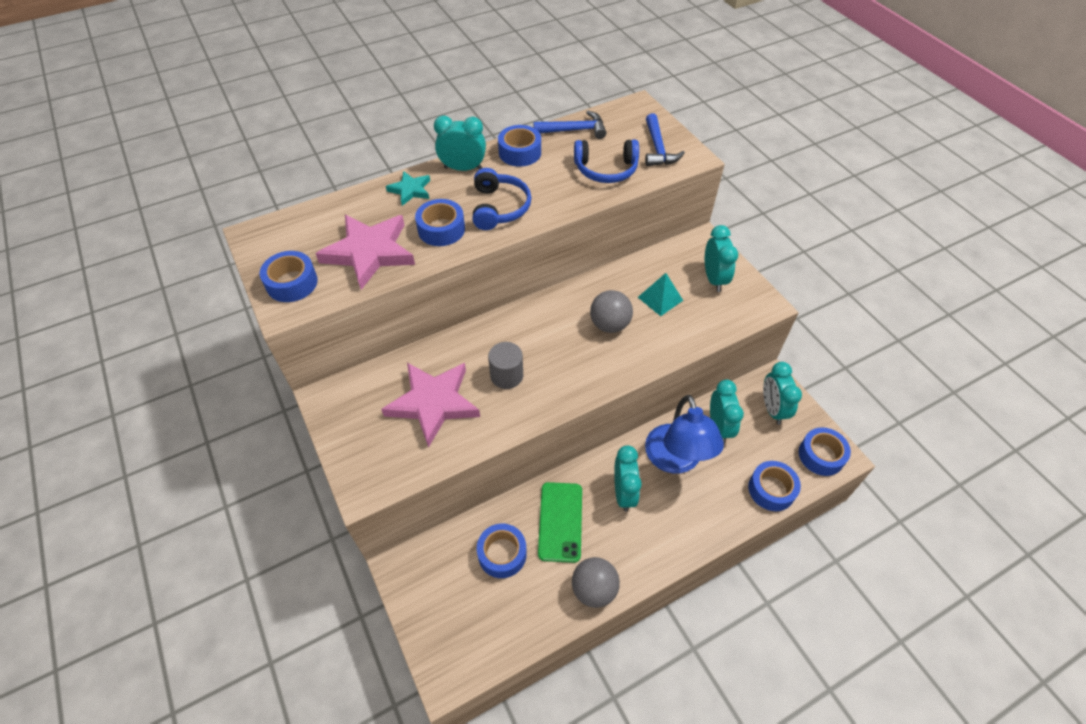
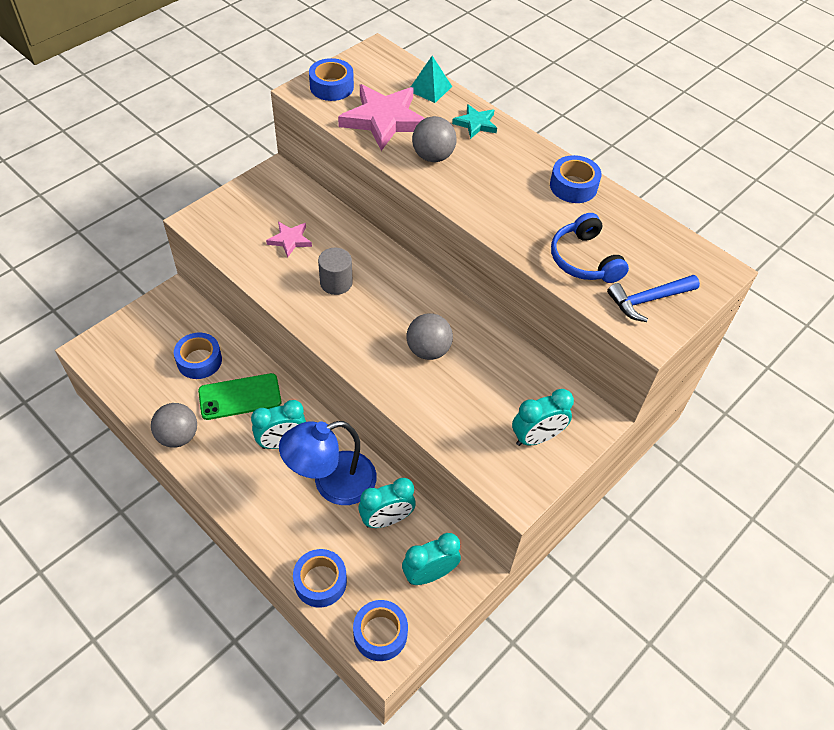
camera: 70 degrees right, 0 degrees up
pink star [381,363,480,448] -> pink star [266,222,312,258], size x0.51
blue tape [415,199,465,246] -> grey ball [412,116,457,162]
turquoise clock [434,115,486,171] -> none
blue headphones [472,168,531,230] -> none
blue hammer [534,111,606,139] -> none
turquoise pyramid [638,273,683,316] -> turquoise pyramid moved to [411,56,452,103]

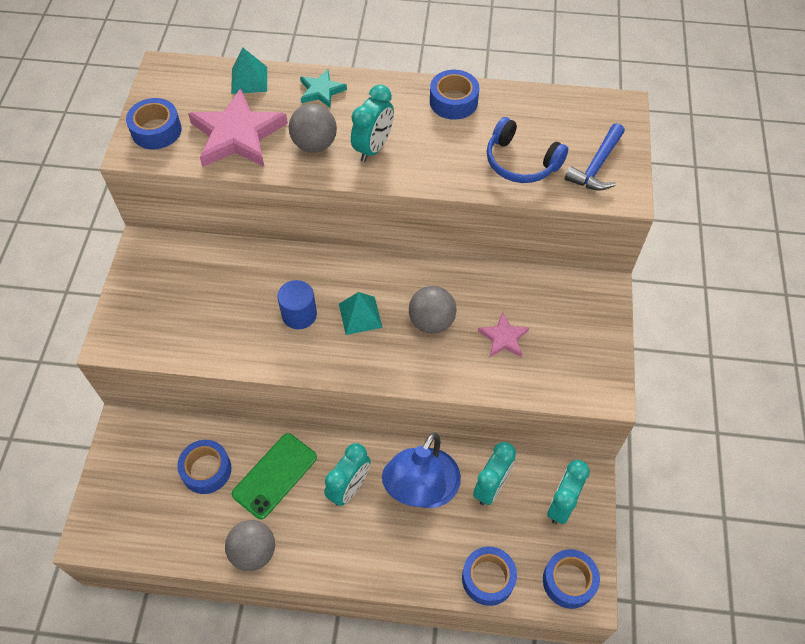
camera: 35 degrees left, 5 degrees up
pink star [266,222,312,258] -> pink star moved to [478,312,529,358]
grey cylinder [318,248,353,295] -> blue cylinder [277,280,317,329]
turquoise clock [512,389,574,446] -> turquoise clock moved to [351,84,394,162]
none -> turquoise pyramid [339,292,383,335]

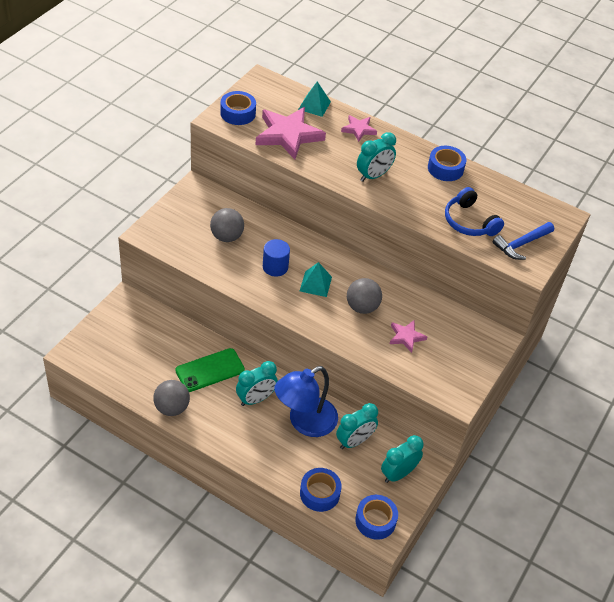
camera: 20 degrees right, 10 degrees down
blue tape [177,440,231,494] -> none
grey ball [289,104,337,153] -> grey ball moved to [210,208,244,242]
turquoise star [300,69,347,108] -> pink star [341,115,377,142]

